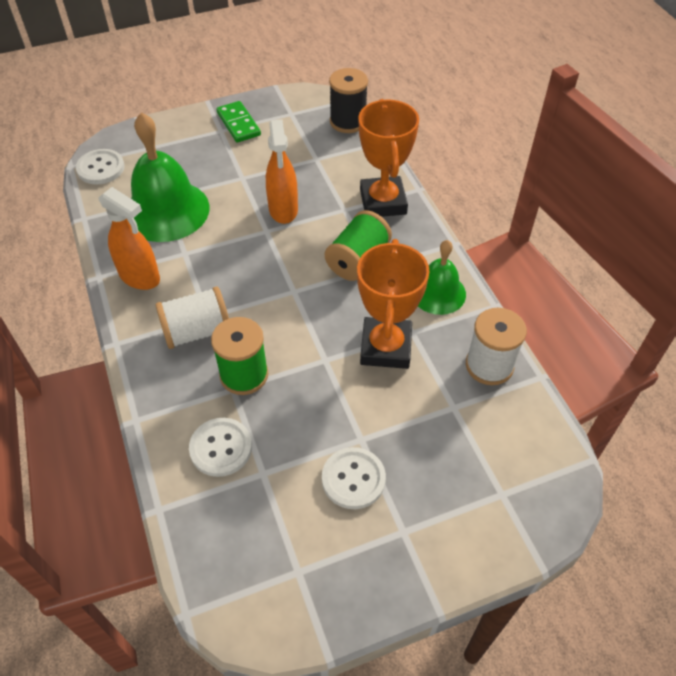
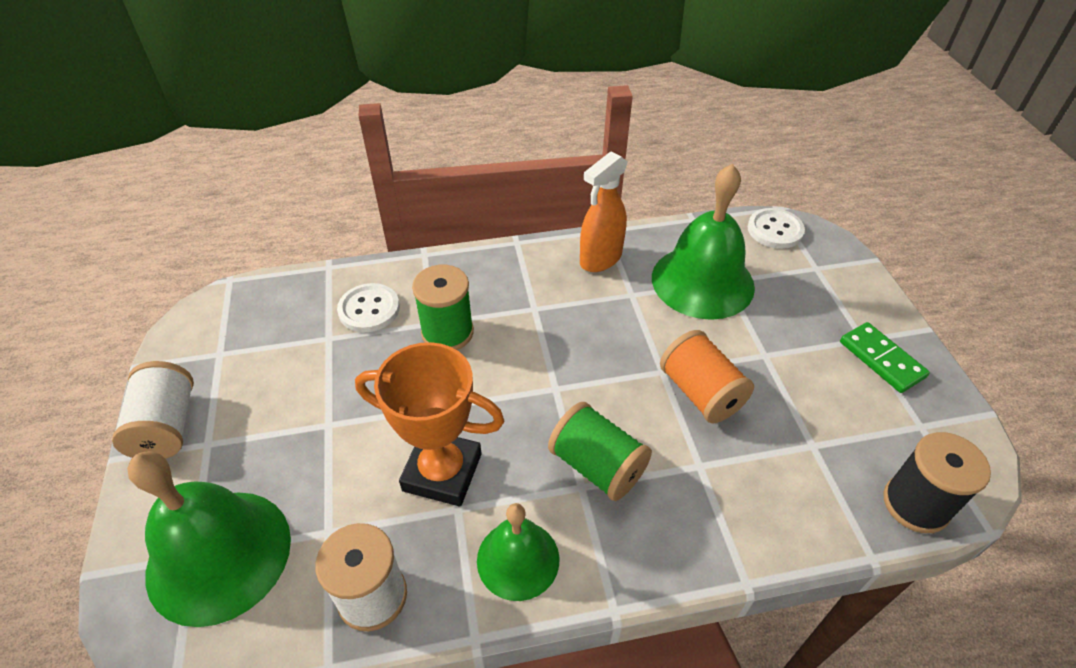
camera: 100 degrees right, 5 degrees down
white spool [156,287,229,349] -> white spool moved to [112,361,194,459]
green domino [217,101,261,143] -> green domino turned 75 degrees clockwise [840,322,930,393]
orange spray bottle [266,120,298,224] -> orange spool [660,330,754,423]
white button [322,447,386,509] -> none
orange trophy [358,99,419,217] -> none
none -> green bell [127,451,291,627]

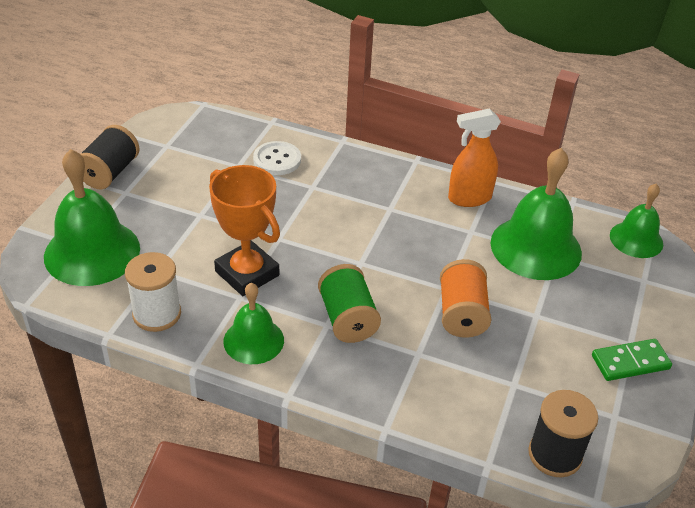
camera: 30 degrees right, 5 degrees down
white spool [112,361,194,459] -> black spool [81,125,140,189]
green spool [412,265,474,350] -> none
white button [747,208,805,249] -> green bell [610,183,663,258]
green domino [840,322,930,393] -> green domino turned 75 degrees clockwise [592,339,672,381]

